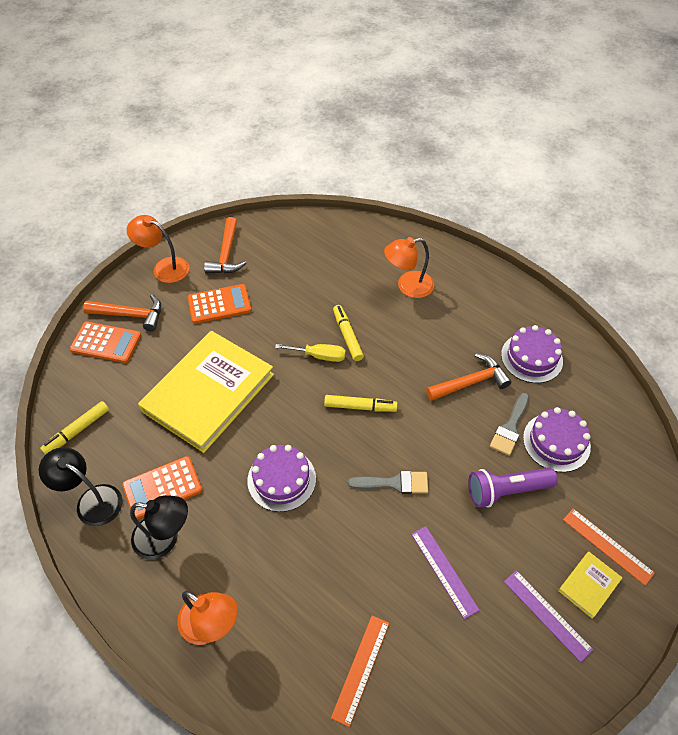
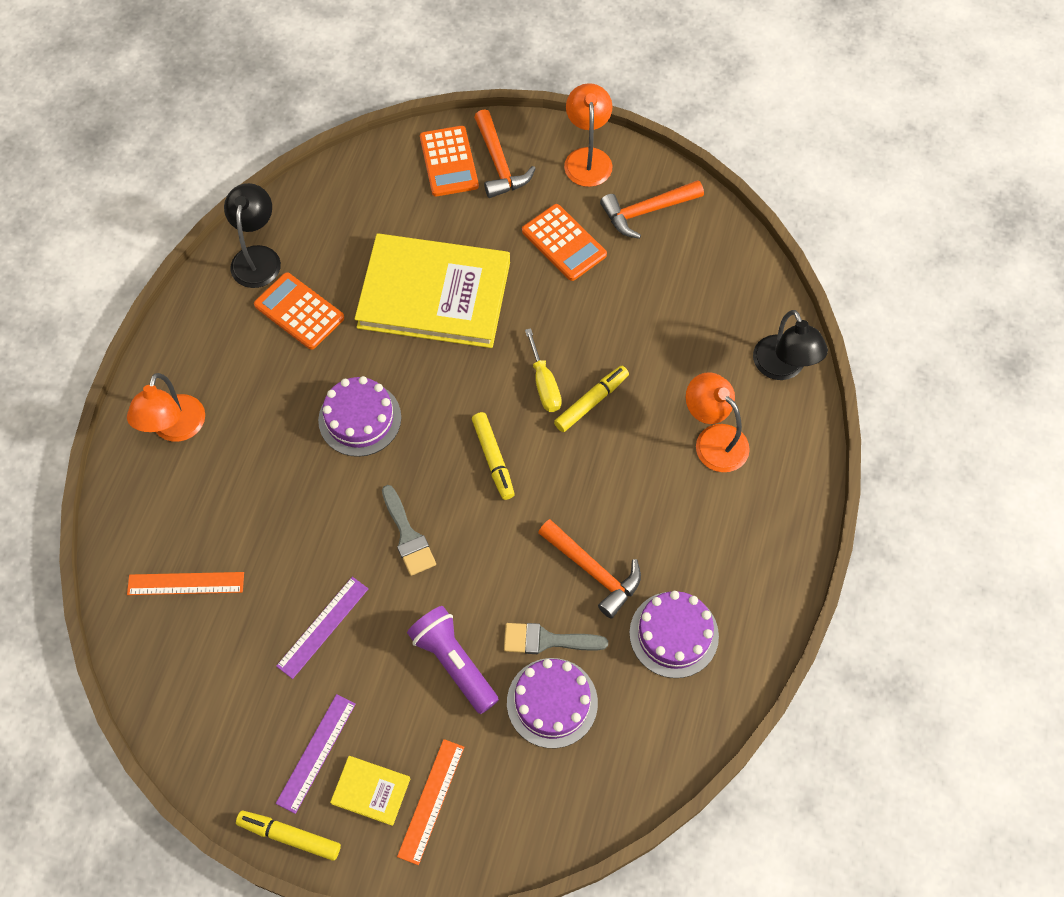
camera: 65 degrees right, 10 degrees up
yellow marker [40,401,109,455] -> yellow marker moved to [236,811,341,861]
black lamp [130,495,188,559] -> black lamp moved to [753,310,828,380]

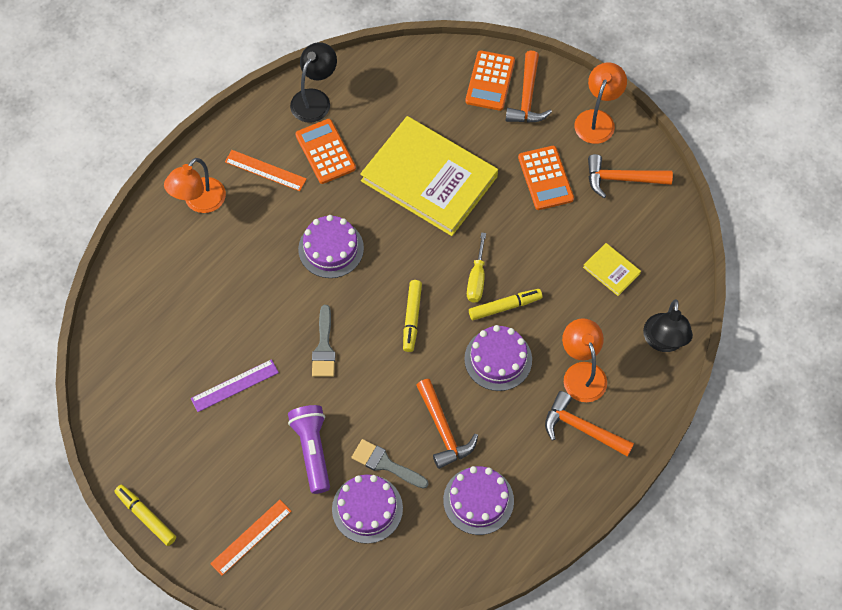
camera: 25 degrees right, 0 degrees up
orange ruler [127,572,244,595] -> orange ruler moved to [225,150,306,191]
purple ruler [276,694,356,814] -> none
yellow book [330,756,410,826] -> yellow book moved to [583,243,641,296]
none -> purple cake [464,325,532,391]
none -> orange hammer [545,391,634,457]

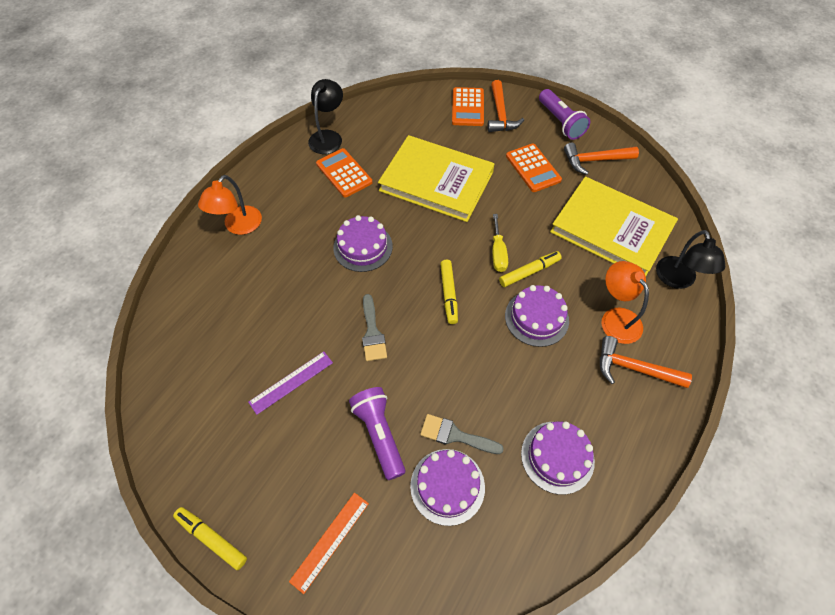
camera: 10 degrees left, 5 degrees down
orange ruler [225,150,306,191] -> none
orange hammer [416,379,478,469] -> none
orange lamp [574,63,627,144] -> purple flashlight [539,89,590,140]
yellow book [583,243,641,296] -> yellow book [550,176,678,276], size x2.46

